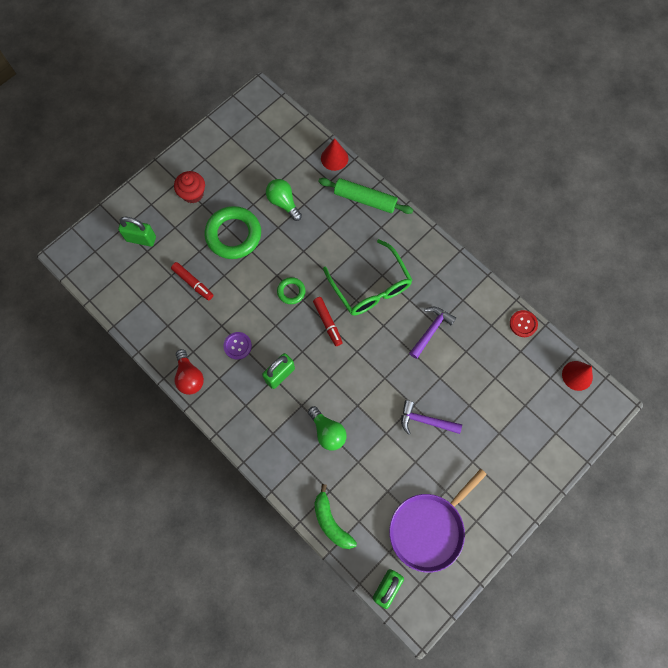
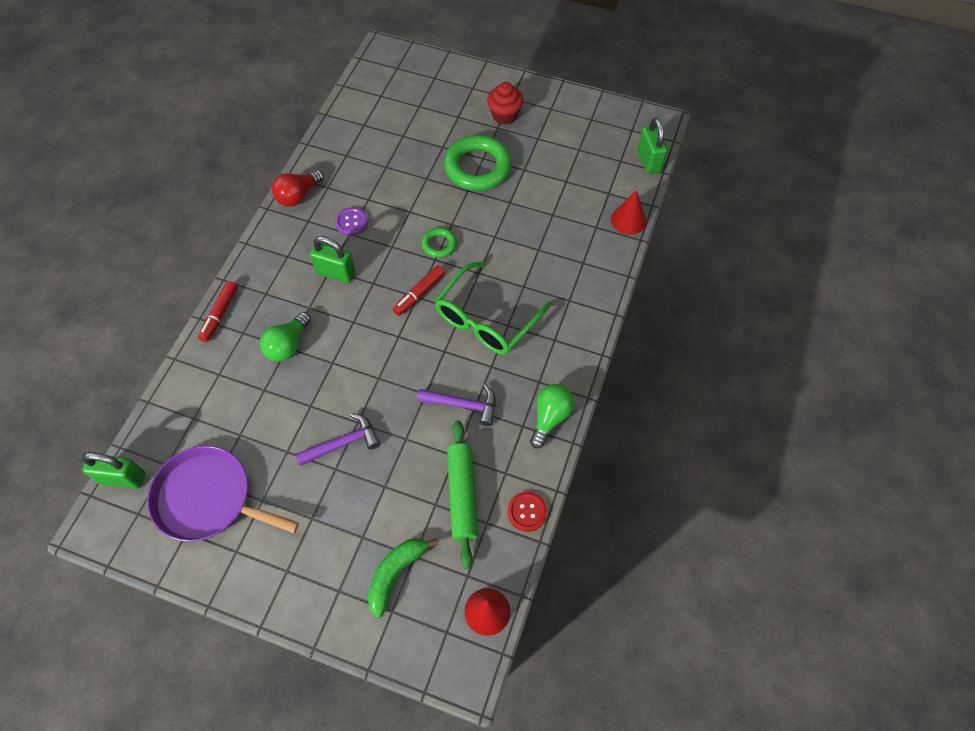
camera: 65 degrees right, 10 degrees down
green padlock [118,217,156,247] -> green padlock moved to [637,117,667,174]
red marker [171,262,213,301] -> red marker moved to [198,281,238,342]
green light bulb [266,179,302,221] -> green light bulb moved to [530,384,574,449]
green banana [314,484,357,549] -> green banana moved to [367,538,438,618]
green rolling pin [318,178,413,214] -> green rolling pin moved to [447,421,478,569]
purple hammer [401,400,462,435] -> purple hammer turned 75 degrees clockwise [295,413,380,466]

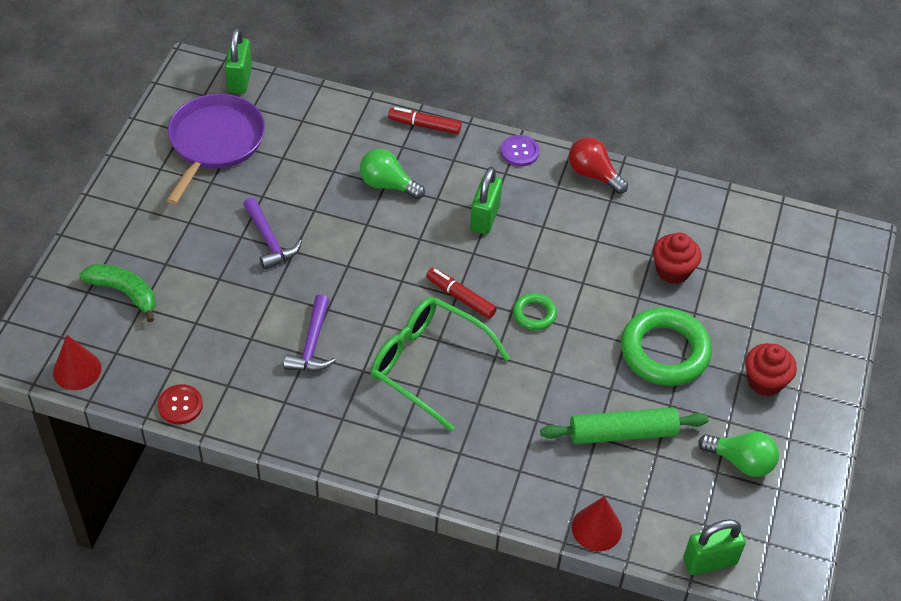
camera: 85 degrees right, 10 degrees down
purple button [335,207,368,236] -> purple button moved to [501,135,540,166]
green rolling pin [447,421,478,569] -> green rolling pin moved to [540,407,709,444]
green light bulb [530,384,574,449] -> green light bulb moved to [698,432,779,477]
none -> red cupcake [653,232,701,284]

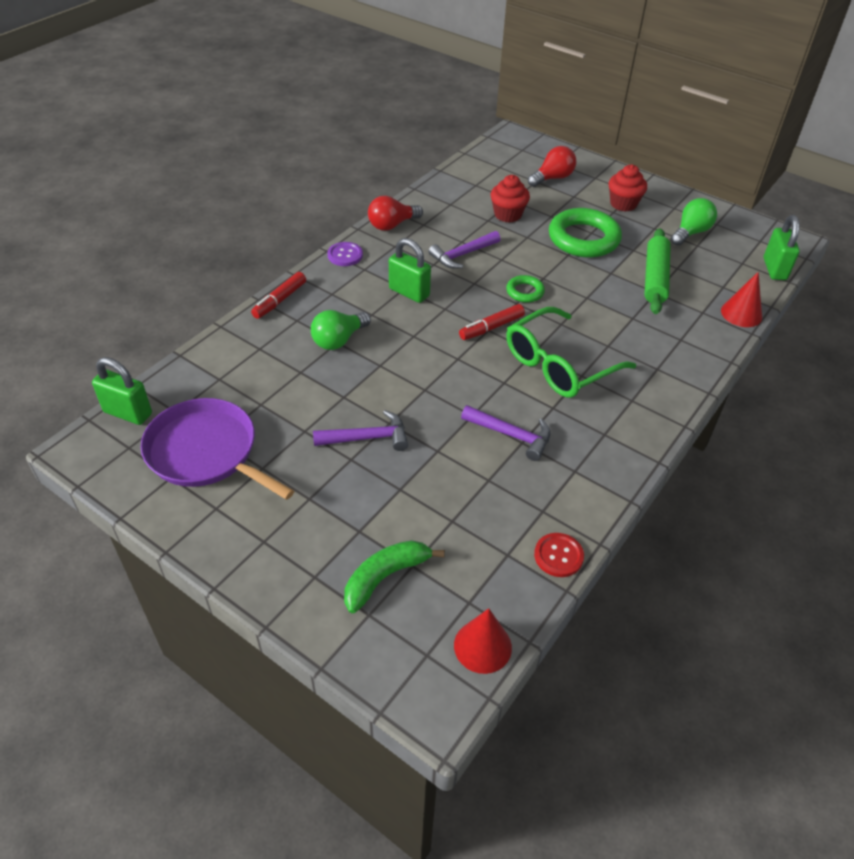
camera: 70 degrees left, 5 degrees down
none -> purple hammer [429,231,501,268]
none -> red light bulb [528,146,576,187]

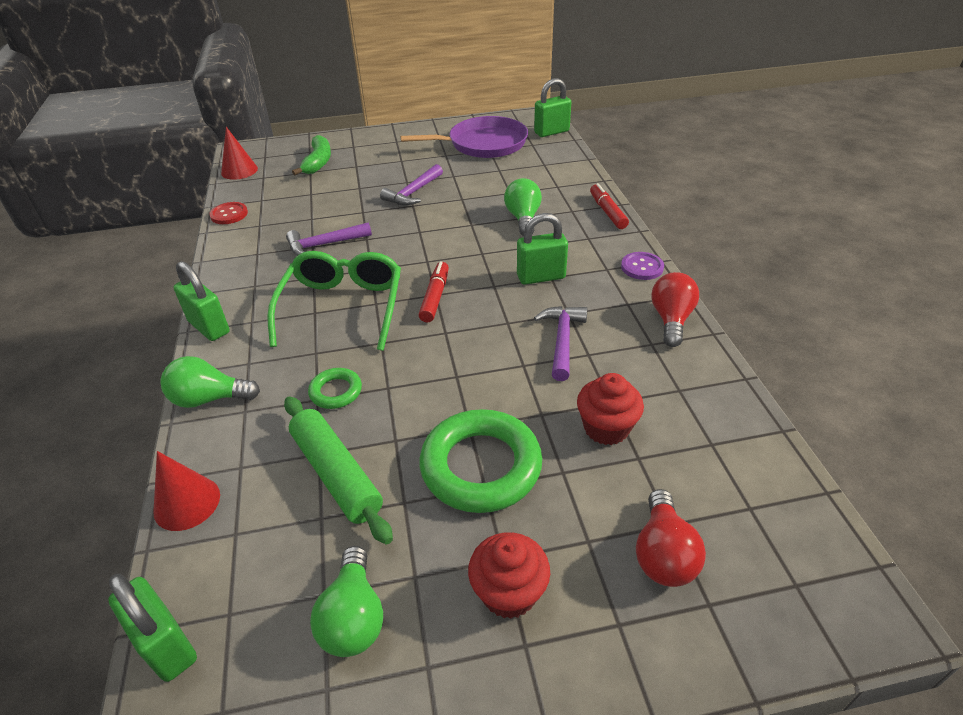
camera: 135 degrees right, 5 degrees down
green ring [506,275,545,303] -> green ring moved to [308,368,362,409]
none -> green light bulb [160,356,260,408]
none -> green padlock [174,261,230,341]

